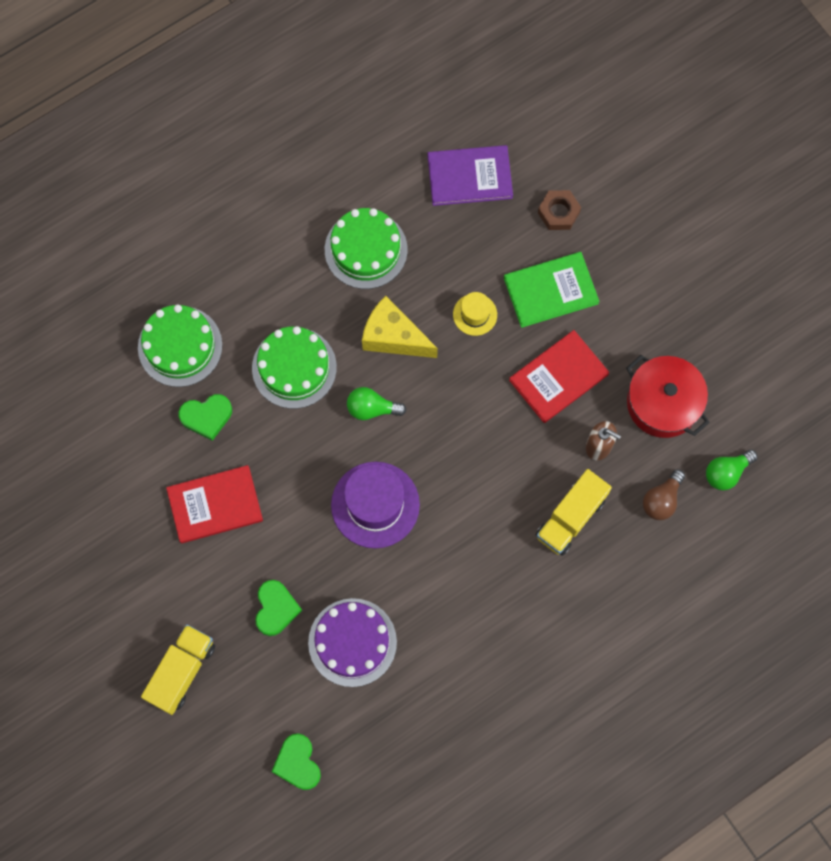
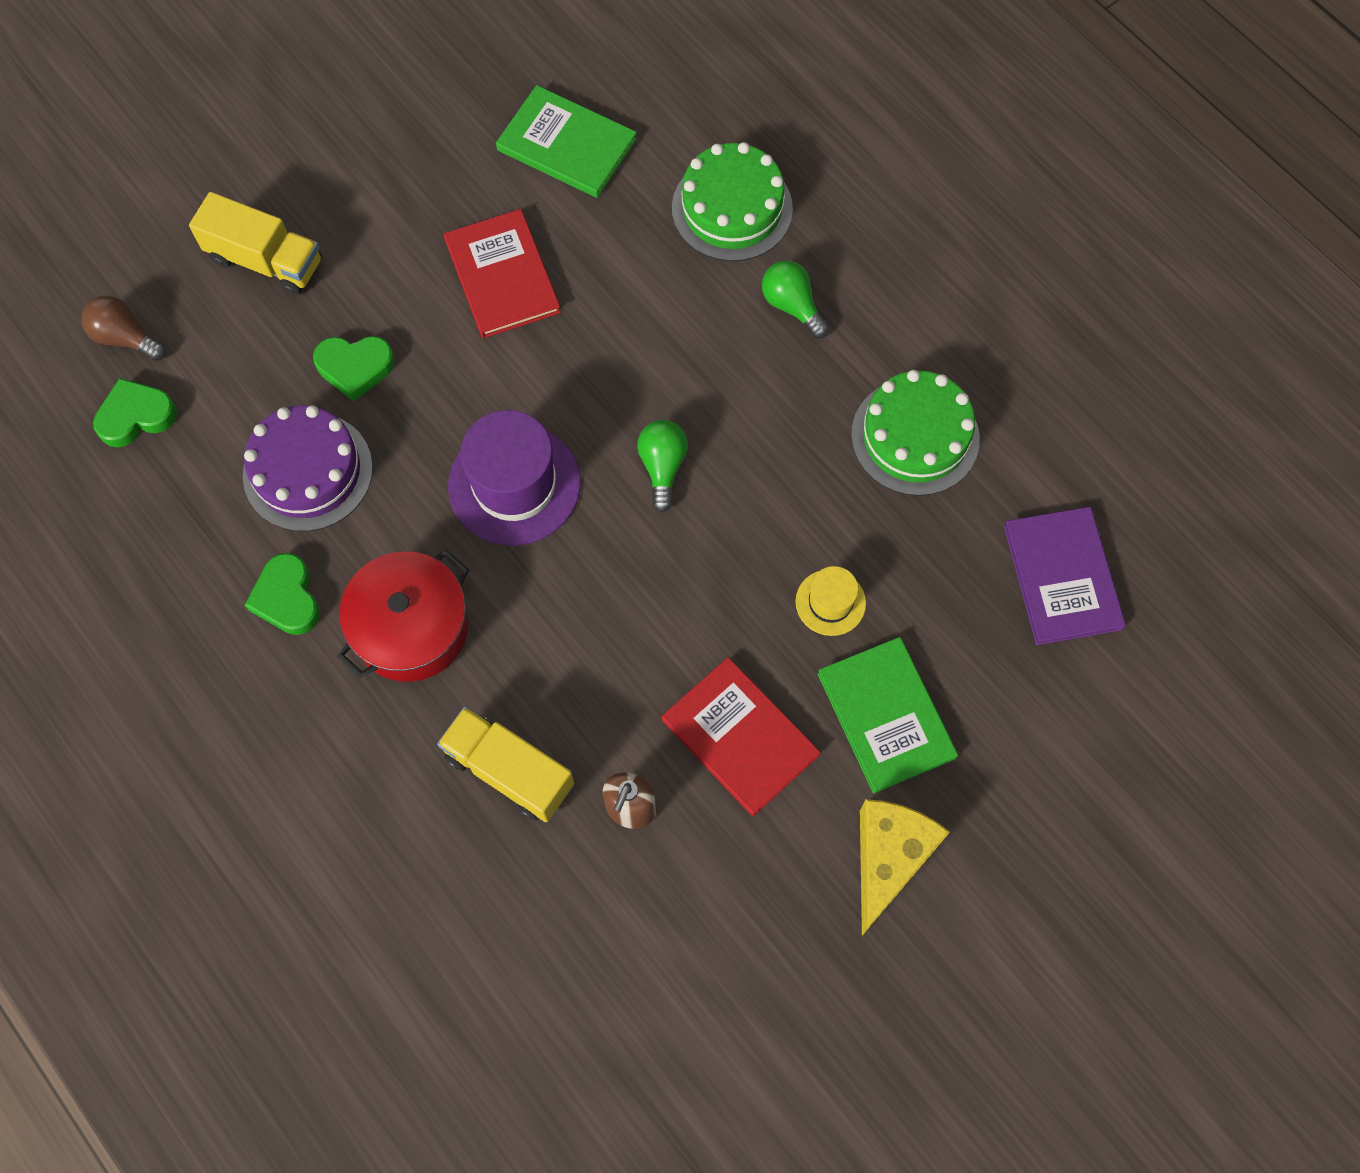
camera: 85 degrees right, 5 degrees down
green heart [178,394,232,441] -> green heart moved to [245,553,320,635]
green cake [252,326,337,409] -> none
yellow cheese [362,296,438,358] -> yellow cheese moved to [860,799,950,935]
brown nut [538,190,581,230] -> none
red pot [626,355,709,438] -> red pot moved to [337,550,469,682]
brown light bulb [643,469,685,520] -> brown light bulb moved to [81,295,166,361]
green light bulb [706,450,758,490] -> green light bulb moved to [762,260,829,338]
none -> green book [496,85,637,198]

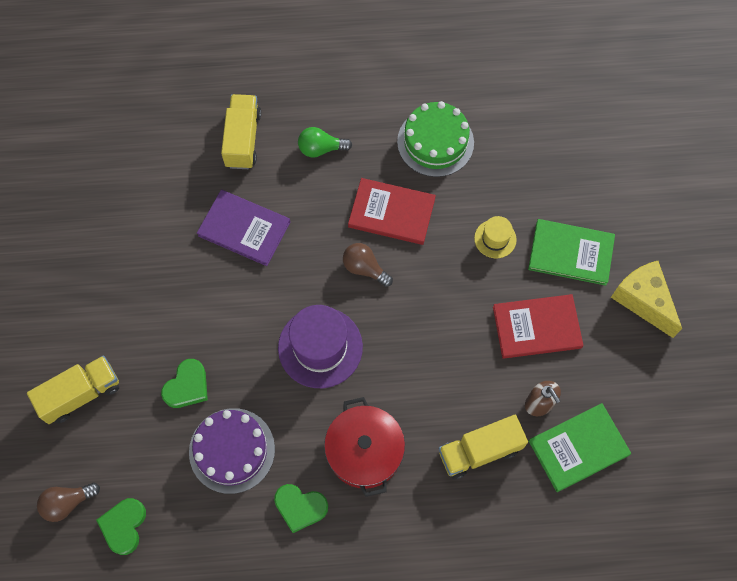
camera: 55 degrees left, 0 degrees up
red book [444,209,561,338] -> red book moved to [348,178,436,245]
green book [496,85,637,198] -> green book moved to [529,403,631,492]
green light bulb [637,420,688,513] -> brown light bulb [343,243,393,287]
green cake [672,142,793,261] -> yellow truck [221,94,261,169]
purple book [1004,507,1126,645] -> purple book moved to [197,190,290,266]

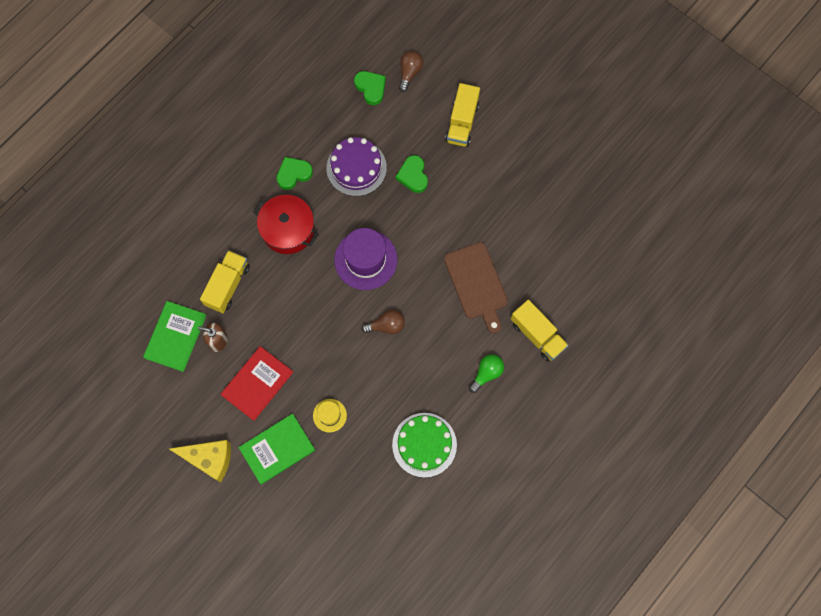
camera: 135 degrees right, 5 degrees up
purple book [197,190,290,266] -> brown cutting board [444,242,508,333]
red book [348,178,436,245] -> none

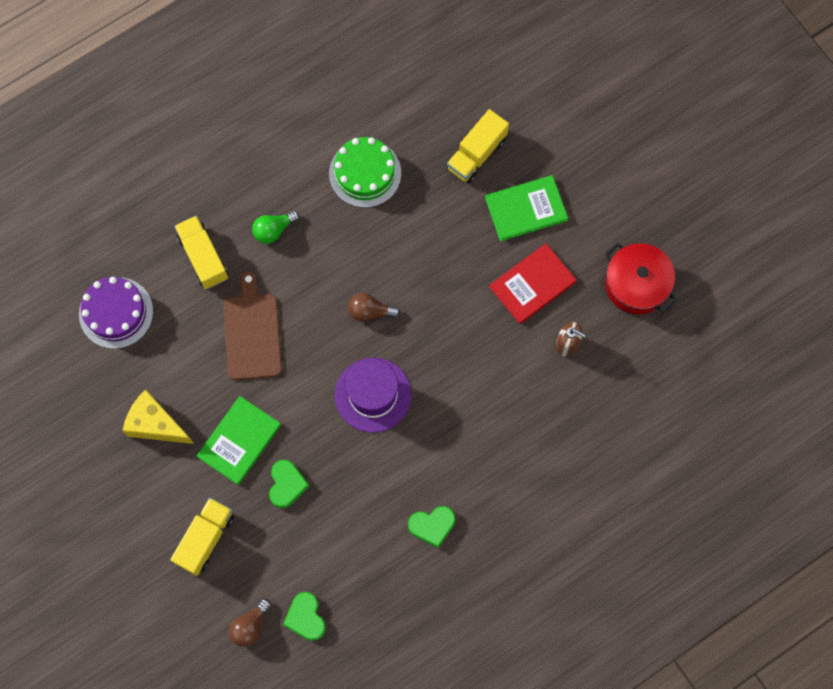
camera: 165 degrees left, 0 degrees up
green book [143,301,207,372] -> green book moved to [197,396,281,485]
yellow cheese [169,440,231,482] -> yellow cheese moved to [123,390,194,444]
yellow truck [200,250,250,313] -> yellow truck moved to [447,109,509,183]
red pot [253,195,319,254] -> red pot moved to [605,242,676,315]
yellow hat [313,399,347,432] -> none
purple cake [326,137,387,196] -> purple cake moved to [79,277,153,349]

